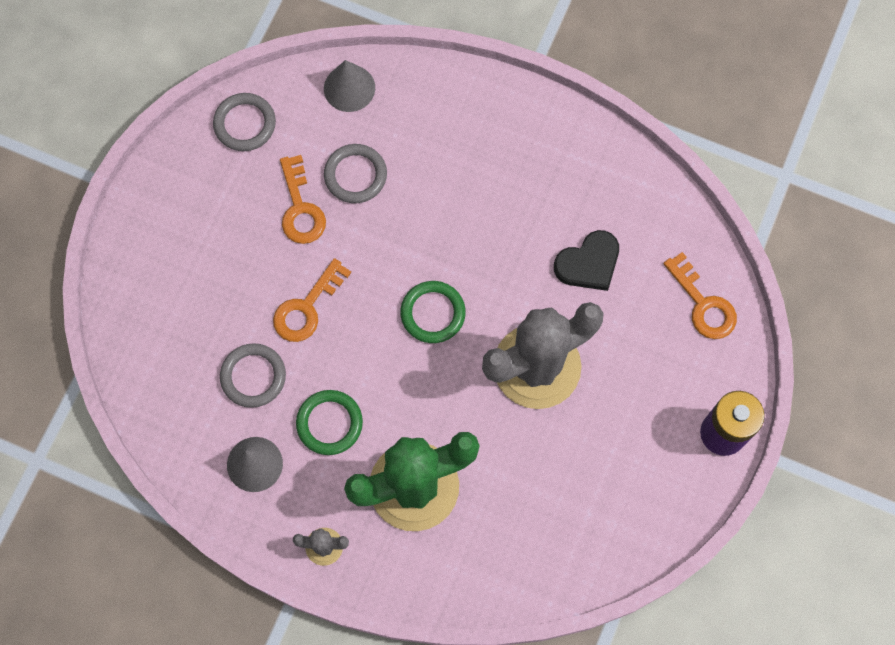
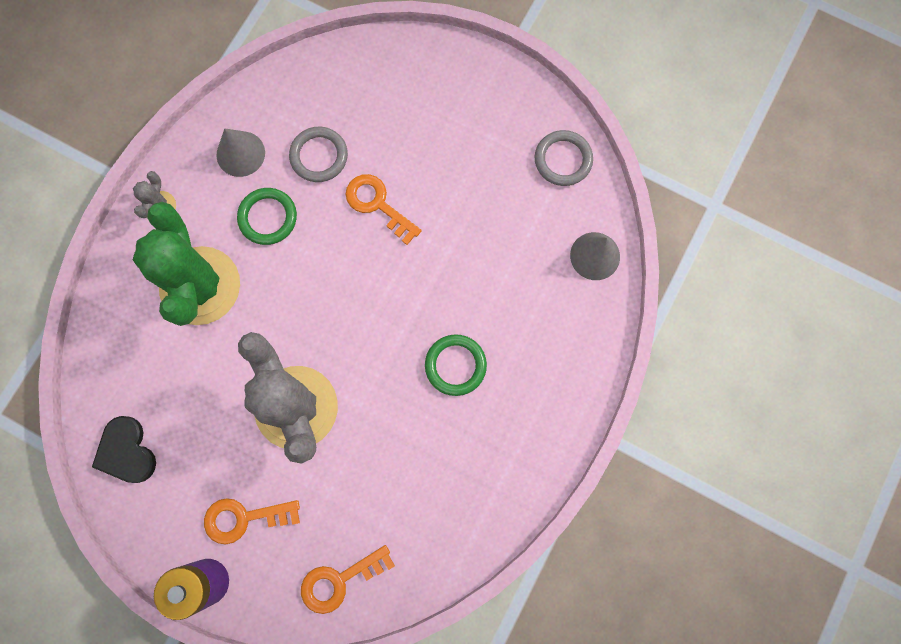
camera: 95 degrees right, 5 degrees up
orange key [280,155,326,244] -> orange key moved to [204,498,300,544]
grey ring [324,144,387,203] -> none
green ring [400,281,466,343] -> green ring moved to [425,334,487,396]
black heart [554,230,619,291] -> black heart moved to [92,416,156,483]

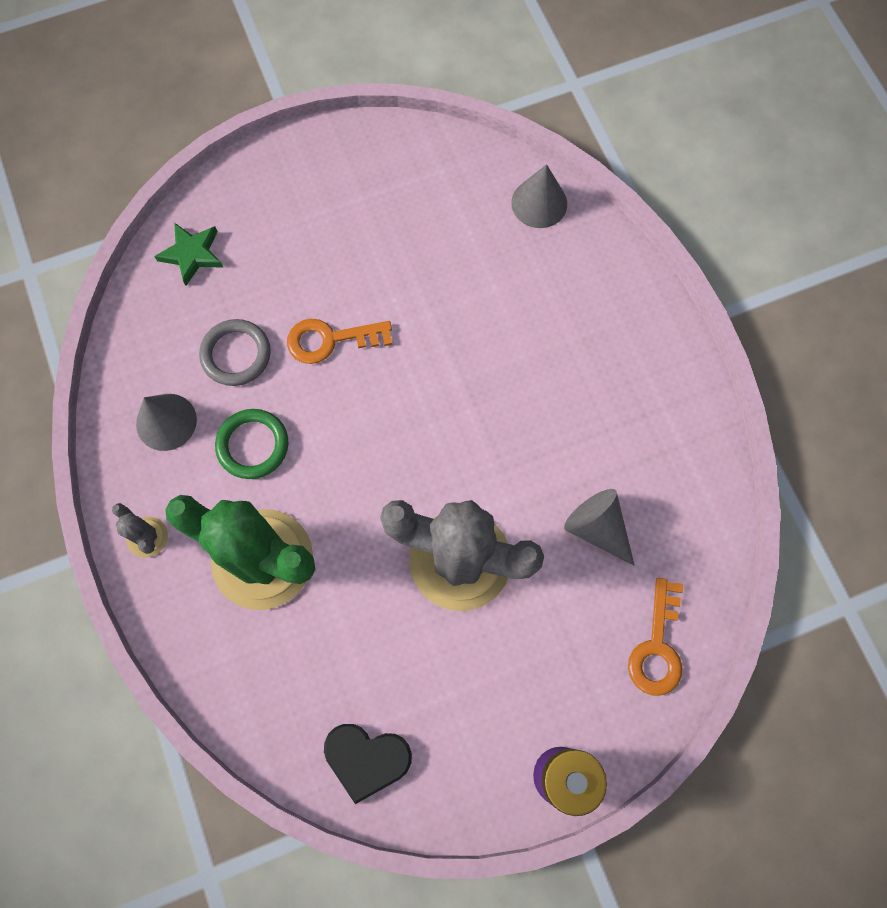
camera: 50 degrees left, 5 degrees down
orange key [204,498,300,544] -> none
green ring [425,334,487,396] -> none
grey ring [535,130,593,186] -> none
none -> green star [154,223,224,286]
none -> grey cone [564,489,635,566]

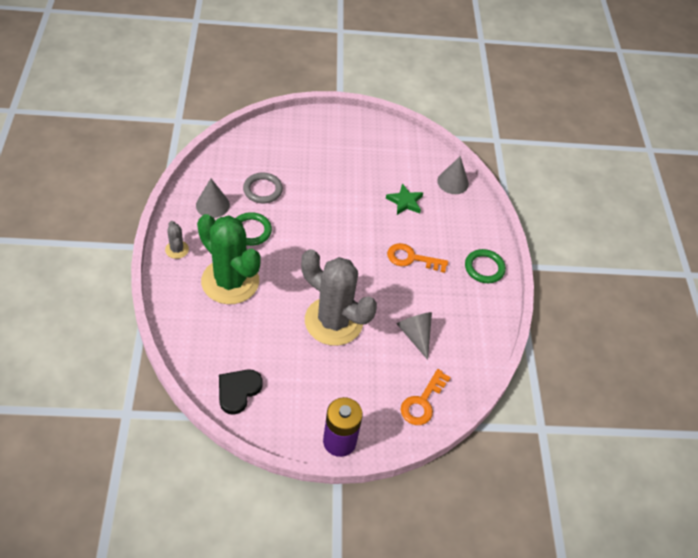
camera: 15 degrees right, 20 degrees down
green star [154,223,224,286] -> green star moved to [386,183,423,215]
orange key [287,319,392,364] -> orange key moved to [387,243,448,273]
black heart [324,724,412,804] -> black heart turned 90 degrees clockwise [219,369,263,415]
none -> green ring [465,249,506,283]

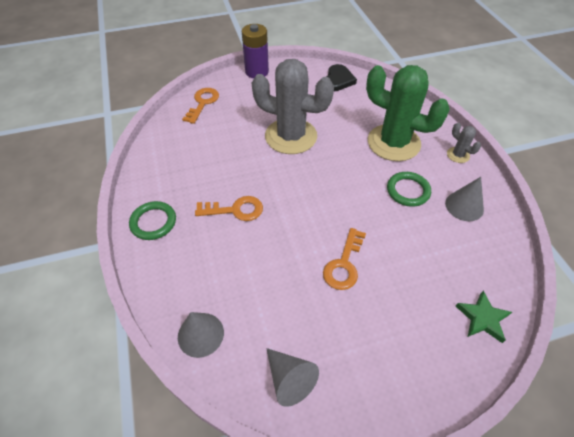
camera: 170 degrees right, 0 degrees up
grey ring [243,172,283,203] -> none
green star [386,183,423,215] -> green star moved to [456,291,512,343]
grey cone [397,312,432,360] -> grey cone moved to [266,348,319,407]
none -> orange key [323,228,366,290]

